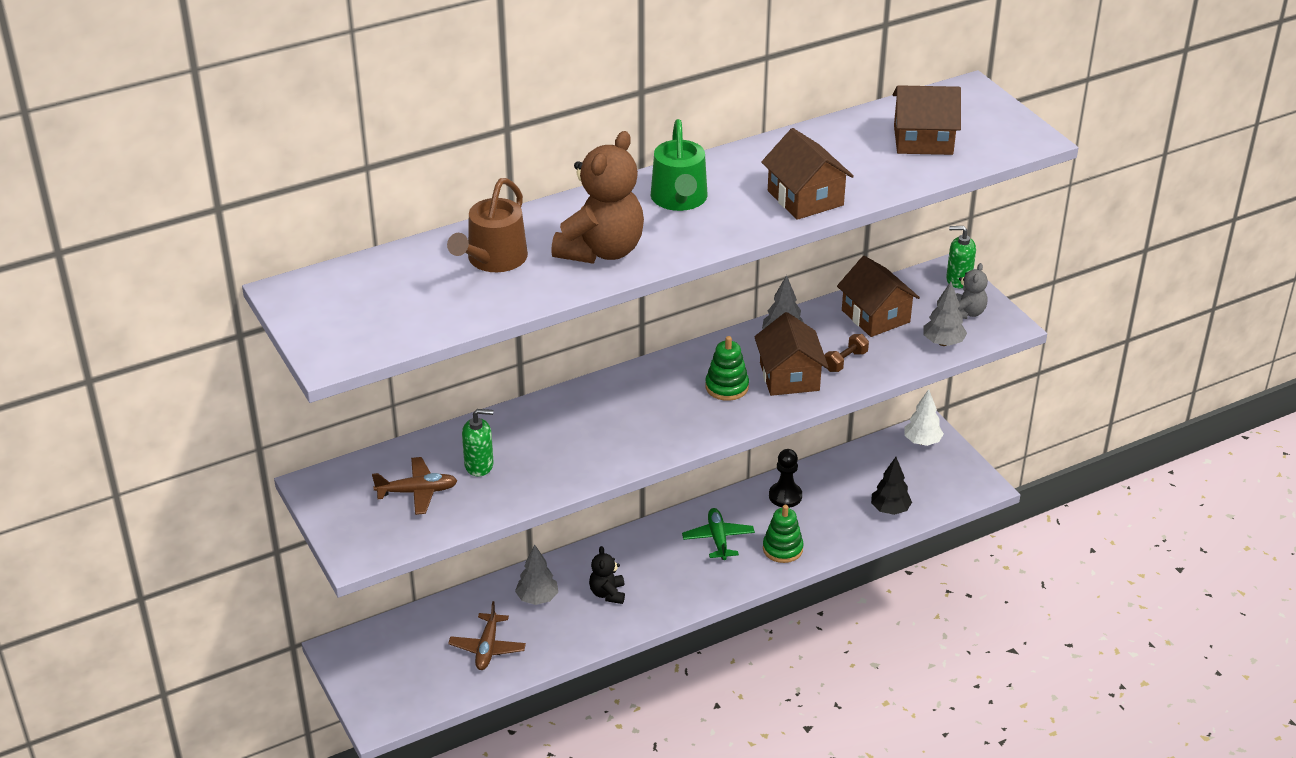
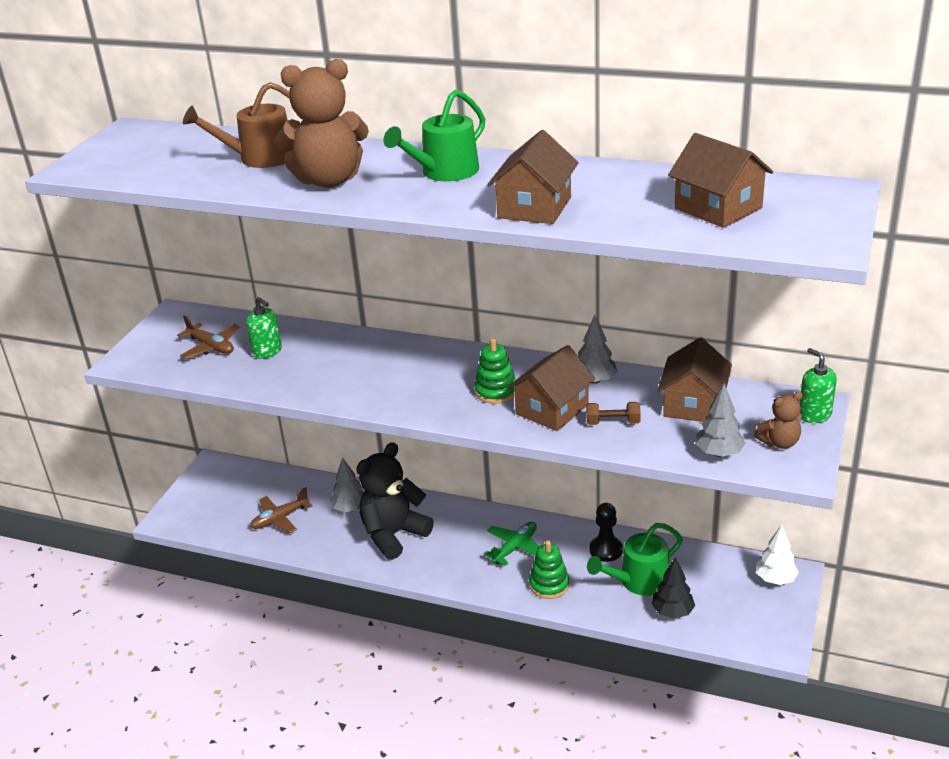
camera: 50 degrees right, 5 degrees down
black teddy bear [589,546,625,604] -> black teddy bear [356,442,434,560], size x1.99
grey teddy bear [956,263,988,319] -> brown teddy bear [754,392,803,449]
none -> green watering can [587,523,683,596]

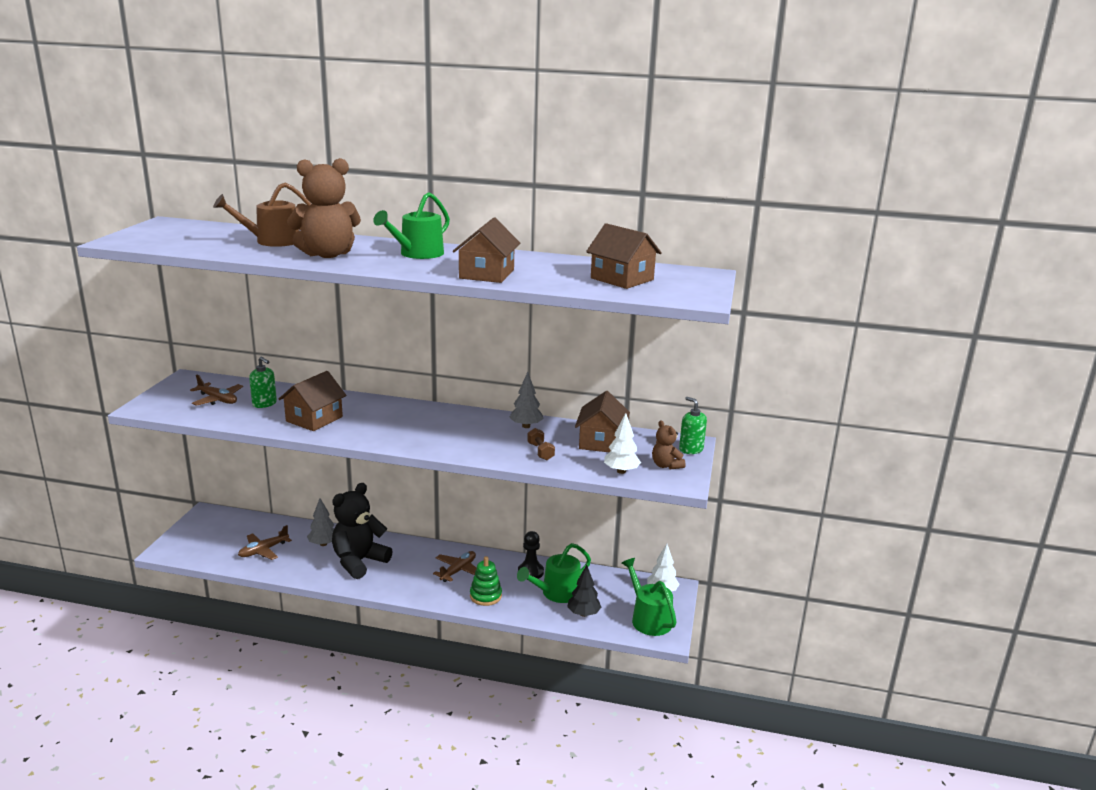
camera: 10 degrees left, 10 degrees down
green stacking toy [474,338,516,404] -> none
green plane [484,522,539,566] -> brown plane [433,551,477,582]
brown house [507,345,595,431] -> brown house moved to [279,371,346,431]
brown dumbbell [586,402,641,425] -> brown dumbbell turned 75 degrees clockwise [527,428,555,460]
grey tree [695,384,745,457] -> white tree [604,413,641,474]
brown teddy bear [754,392,803,449] -> brown teddy bear turned 90 degrees clockwise [652,420,686,469]
none -> green watering can [622,558,677,636]

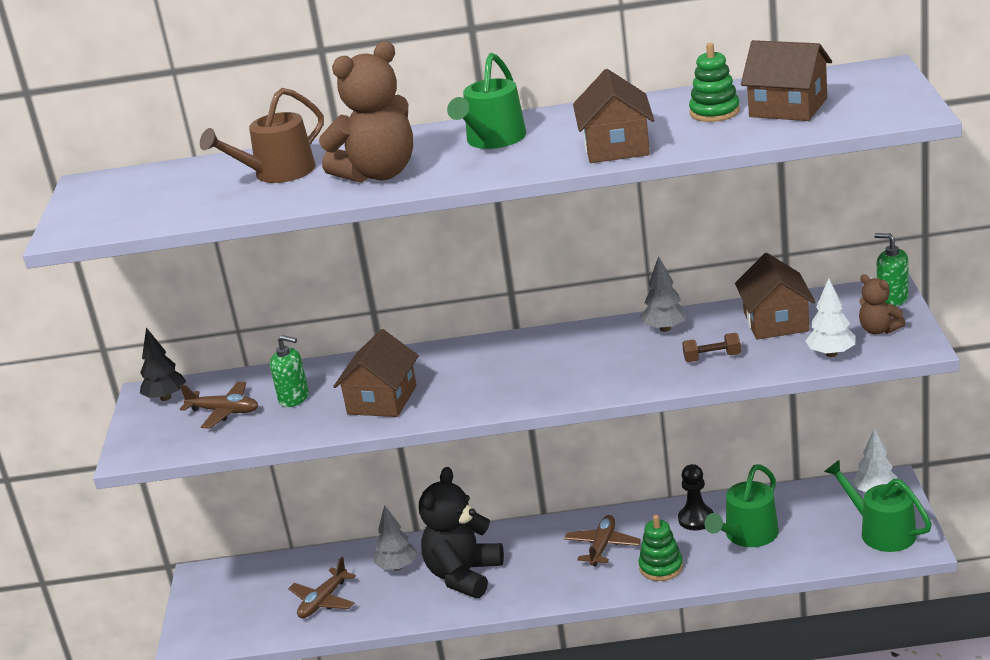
camera: 10 degrees left, 5 degrees up
brown dumbbell [527,428,555,460] -> brown dumbbell turned 60 degrees counterclockwise [682,333,741,362]
black tree [567,565,601,617] -> black tree moved to [140,328,186,401]
none -> green stacking toy [689,43,740,122]

